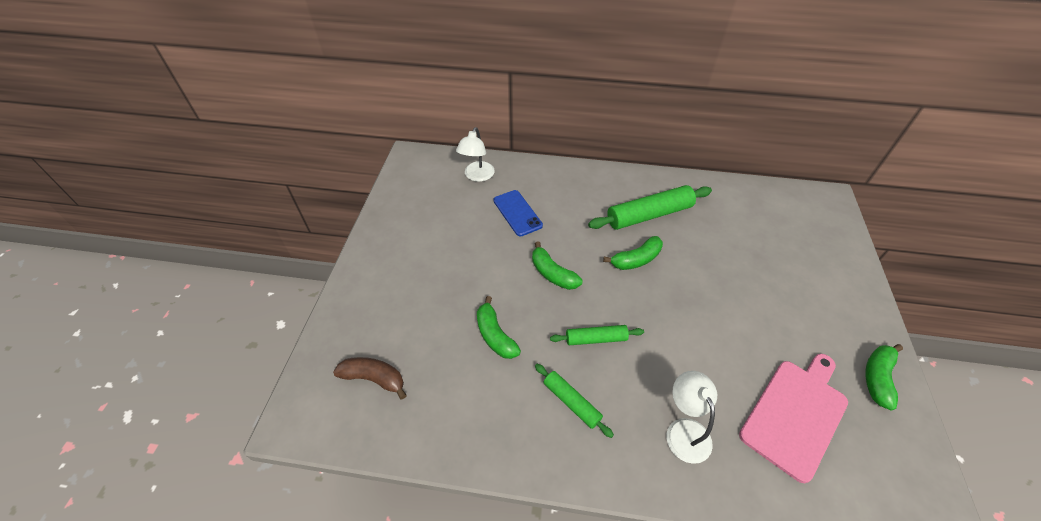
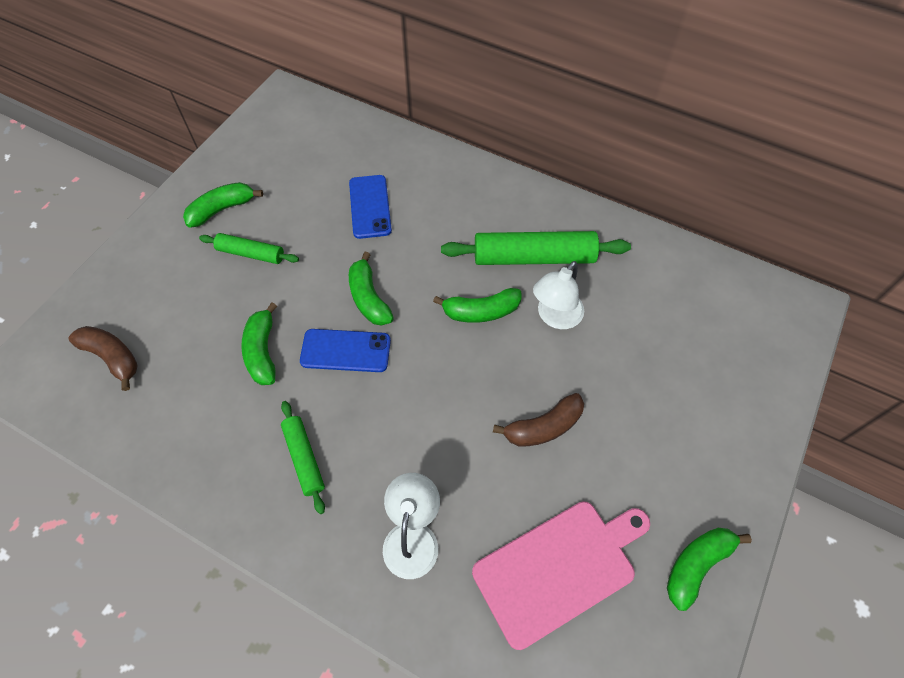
camera: 20 degrees right, 10 degrees up
white lamp [456,127,495,182] -> white lamp moved to [533,261,584,329]
green rolling pin [550,325,644,345] -> green rolling pin moved to [199,233,299,264]
none -> green banana [183,182,263,228]
none -> blue phone [300,329,391,372]
none -> brown banana [493,393,584,447]

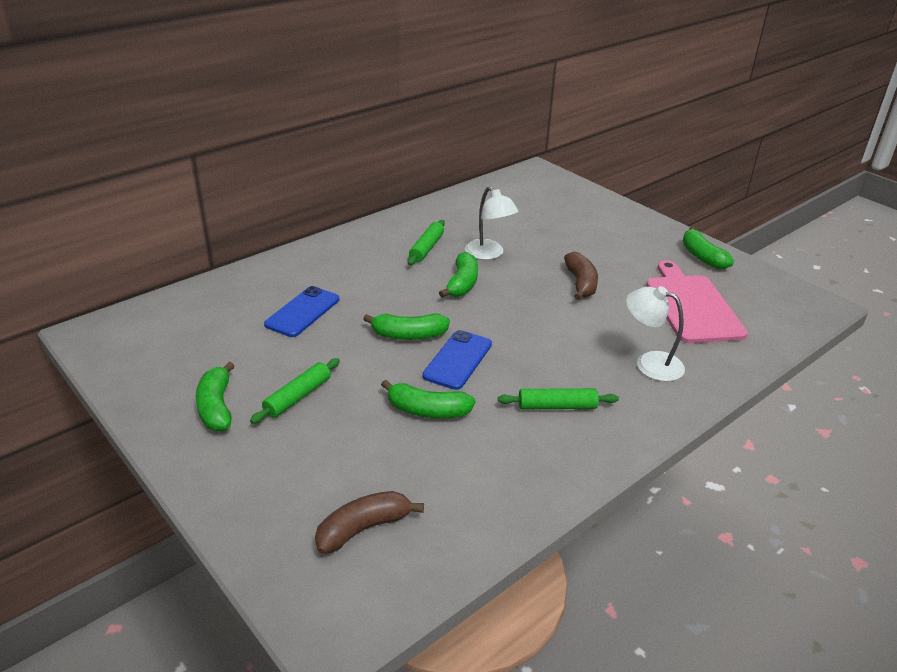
camera: 70 degrees left, 25 degrees down
blue phone [349,175,392,239] -> blue phone turned 75 degrees counterclockwise [264,286,339,337]
green rolling pin [441,231,631,265] -> green rolling pin [408,220,445,265], size x0.57

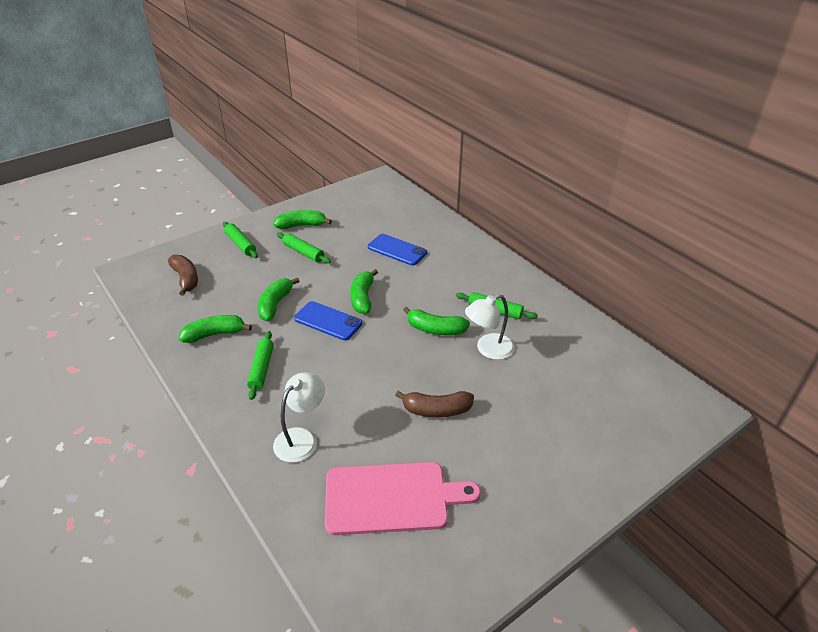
camera: 95 degrees right, 5 degrees up
green banana [683,227,734,269] -> green banana moved to [179,315,252,343]
none -> green rolling pin [223,222,258,258]

